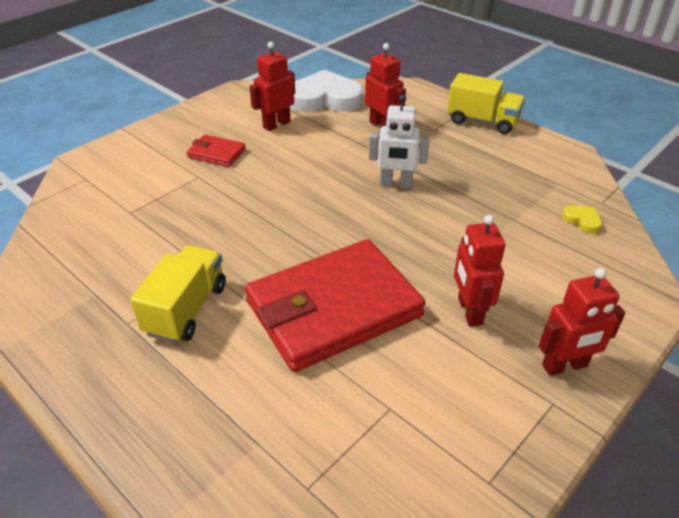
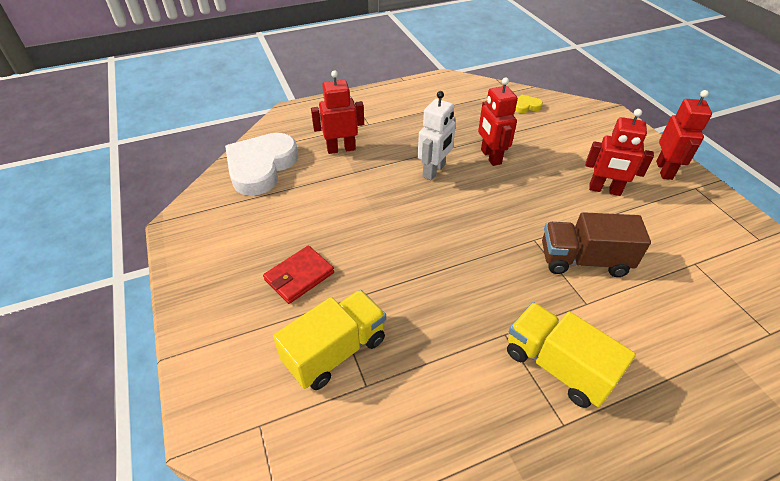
camera: 65 degrees left, 5 degrees up
red wallet [245,239,425,372] -> brown truck [542,212,651,277]
red robot [249,42,295,131] -> red robot moved to [478,77,518,166]
yellow truck [447,73,525,134] -> yellow truck moved to [273,290,386,390]

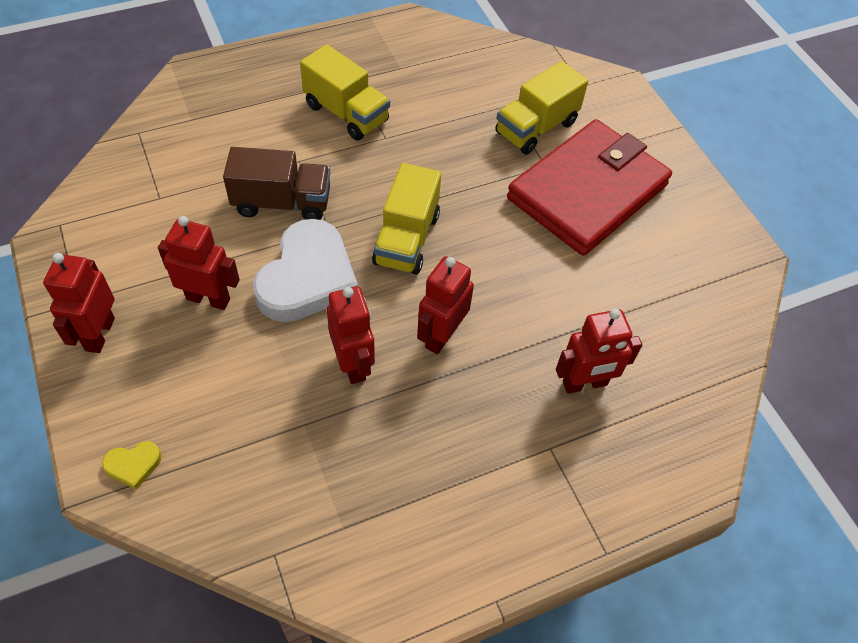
camera: 175 degrees right, 10 degrees up
white heart [225,133,299,196] -> white heart moved to [253,219,358,322]
red wallet [263,246,334,304] -> red wallet [507,119,672,256], size x2.30
white robot [418,91,456,180] -> red robot [417,256,474,354]
yellow heart [515,95,543,113] -> yellow heart moved to [102,441,162,490]
none -> yellow truck [372,163,441,275]

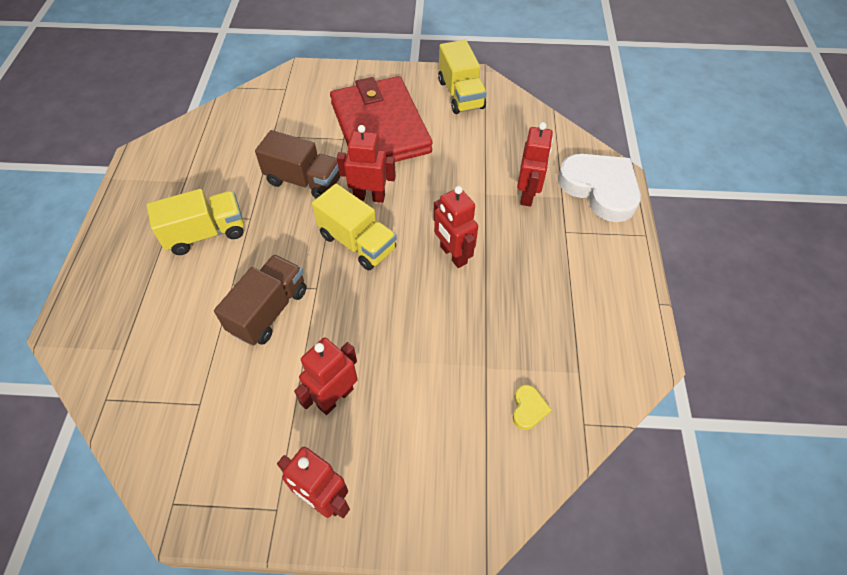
camera: 60 degrees left, 0 degrees up
yellow heart [102,441,162,490] -> yellow heart moved to [513,385,552,430]
white heart [253,219,358,322] -> white heart moved to [558,154,641,222]
red robot [327,286,375,384] -> red robot moved to [337,125,396,203]
yellow truck [495,61,588,154] -> yellow truck moved to [438,40,487,114]
none -> brown truck [255,130,341,199]

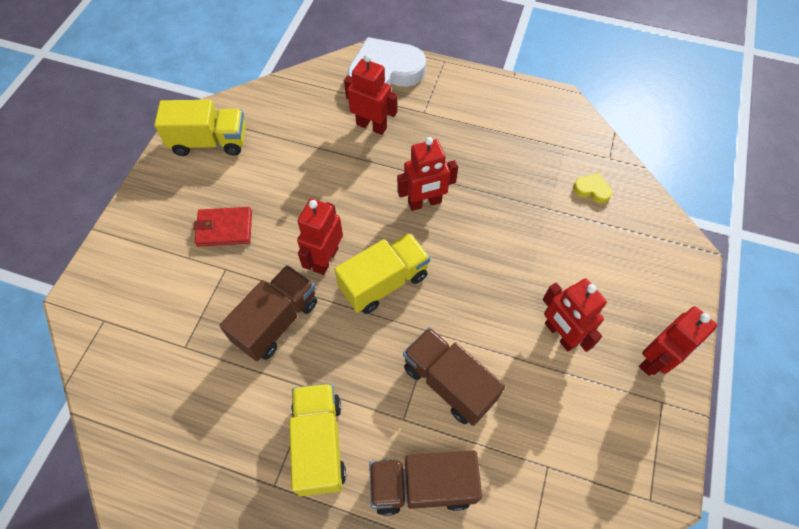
camera: 75 degrees left, 5 degrees up
red wallet [330,76,432,162] -> red wallet [194,207,252,247], size x0.44
none -> brown truck [369,450,482,516]

